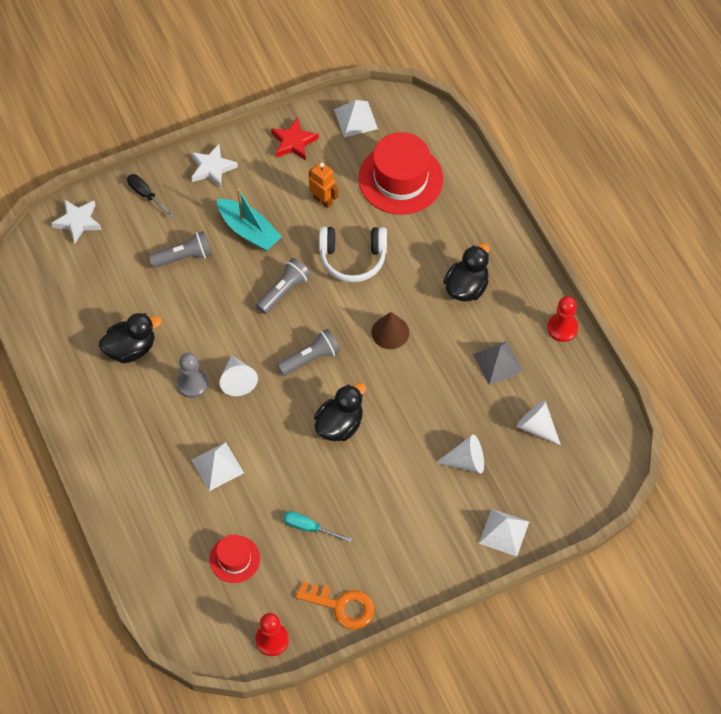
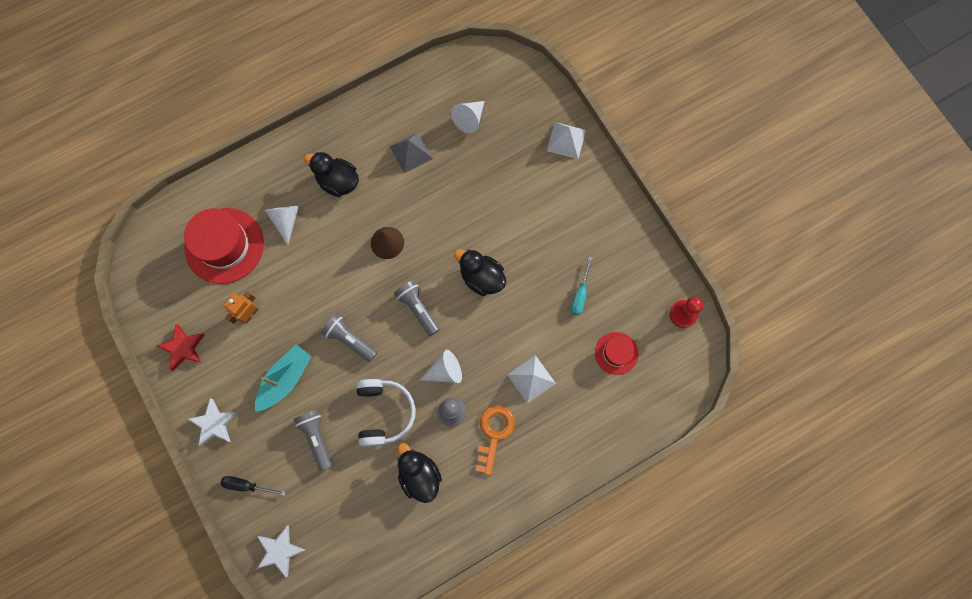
camera: 95 degrees left, 15 degrees up
black screwdriver [127,174,174,218] -> black screwdriver turned 60 degrees clockwise [221,476,286,496]
orange key [296,581,375,629] -> orange key moved to [476,405,515,476]
white headphones [319,227,387,282] -> white headphones moved to [356,379,416,447]
white pyramid [334,100,378,137] -> none
white cone [436,434,484,474] -> white cone moved to [265,206,299,245]
red pawn [547,296,578,342] -> none

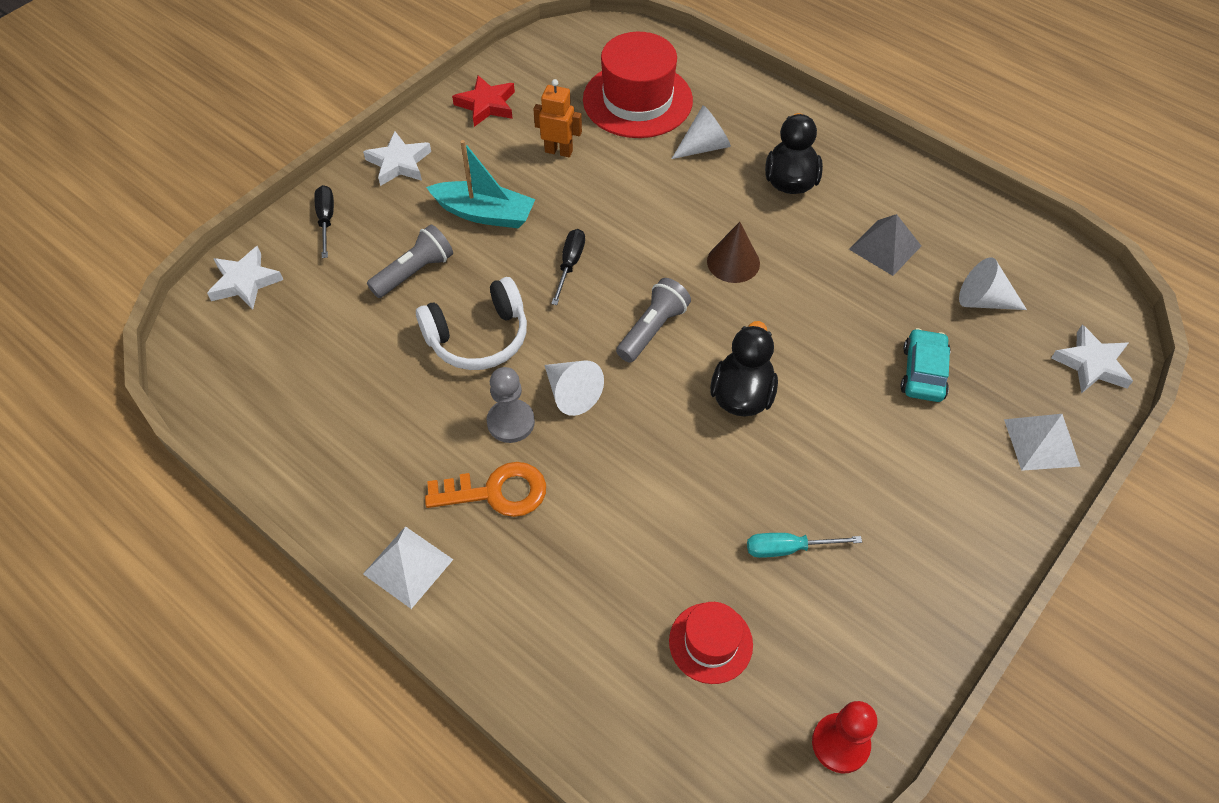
camera: 70 degrees right, 20 degrees down
grey flashlight [321,314,377,362] -> black screwdriver [551,229,585,305]
black duck [397,443,442,503] -> none
white pyramid [508,355,556,403] -> white pyramid moved to [363,526,453,609]
none -> turquoise car [900,328,951,402]
none -> white star [1051,325,1133,394]

